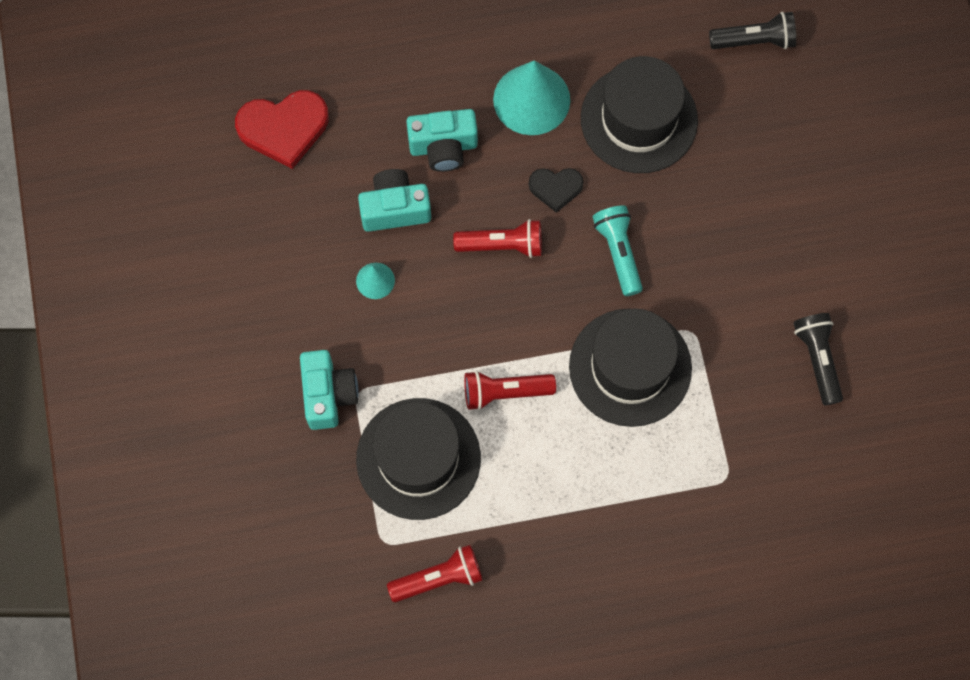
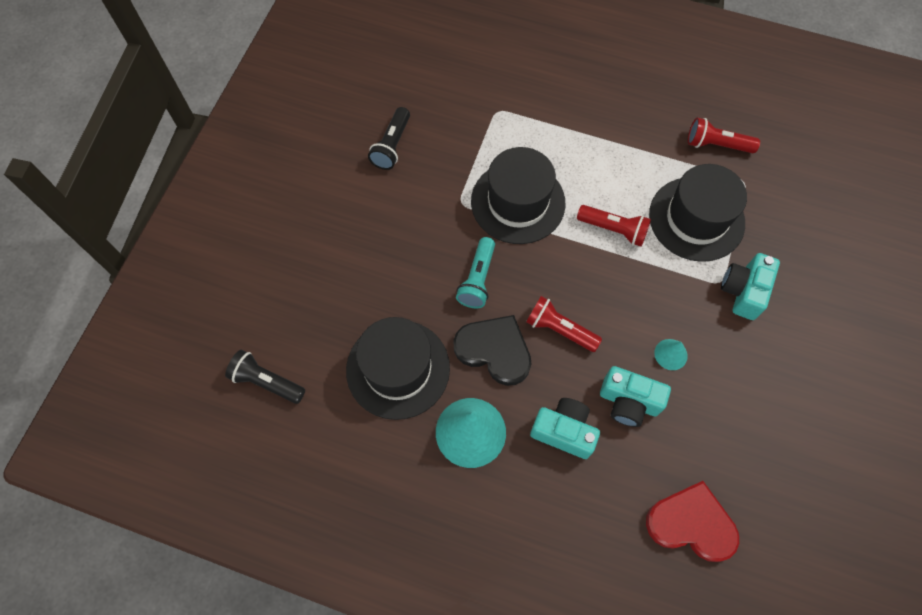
camera: 150 degrees left, 5 degrees down
black heart [529,168,584,213] -> black heart [454,315,531,386], size x1.73

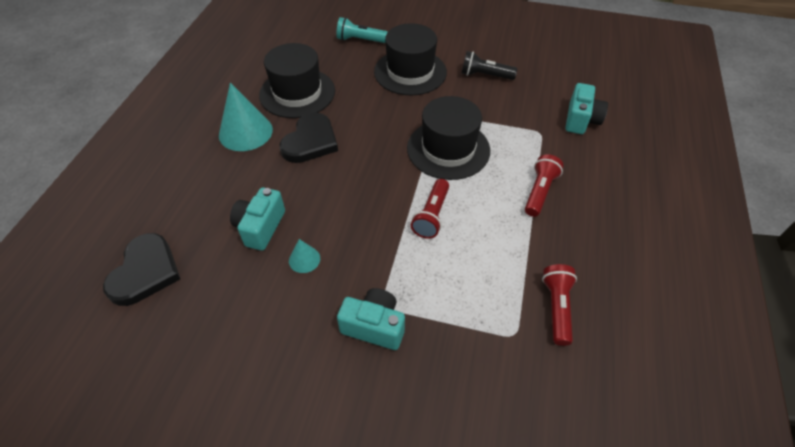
camera: 85 degrees right, 15 degrees down
black flashlight [225,350,305,404] -> none
turquoise flashlight [456,237,495,308] -> turquoise flashlight moved to [336,17,388,43]
red flashlight [526,296,602,352] -> red flashlight moved to [525,154,564,217]
turquoise camera [530,398,600,459] -> turquoise camera moved to [565,83,608,134]
red heart [646,481,739,562] -> black heart [103,233,180,306]
black hat [649,164,747,262] -> black hat moved to [374,23,447,95]

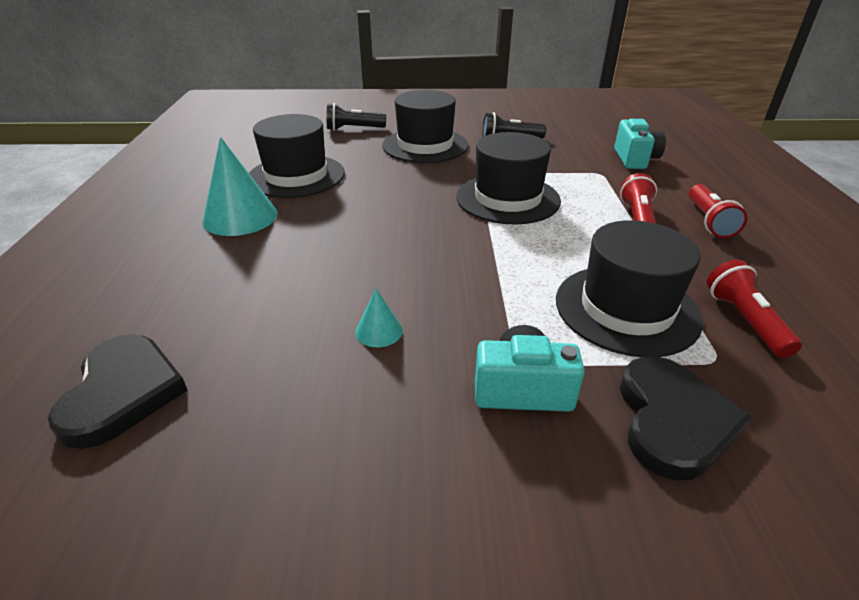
camera: 15 degrees left, 15 degrees down
turquoise camera [230,187,285,251] -> none
black heart [279,112,338,163] -> black heart moved to [620,357,752,480]
turquoise flashlight [336,17,388,43] -> black flashlight [327,103,386,131]
red flashlight [411,179,449,239] -> red flashlight moved to [689,184,747,238]
none -> black hat [556,220,703,357]

